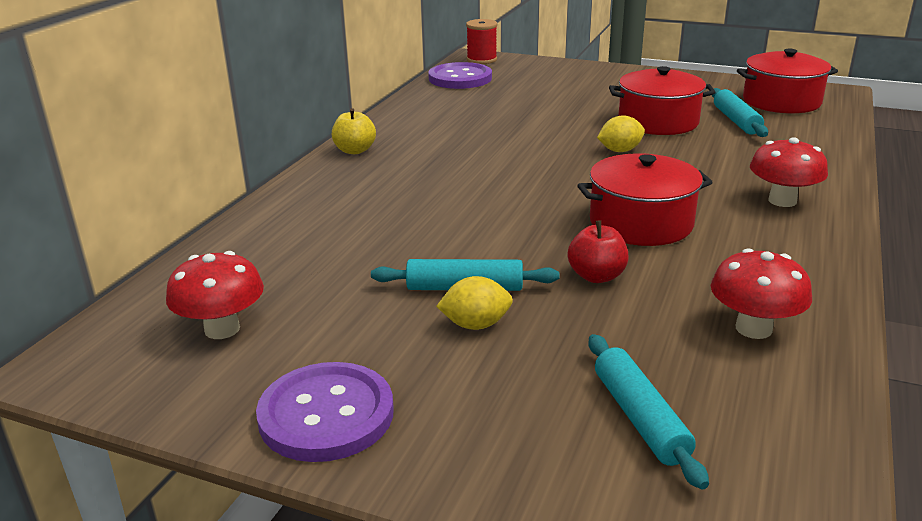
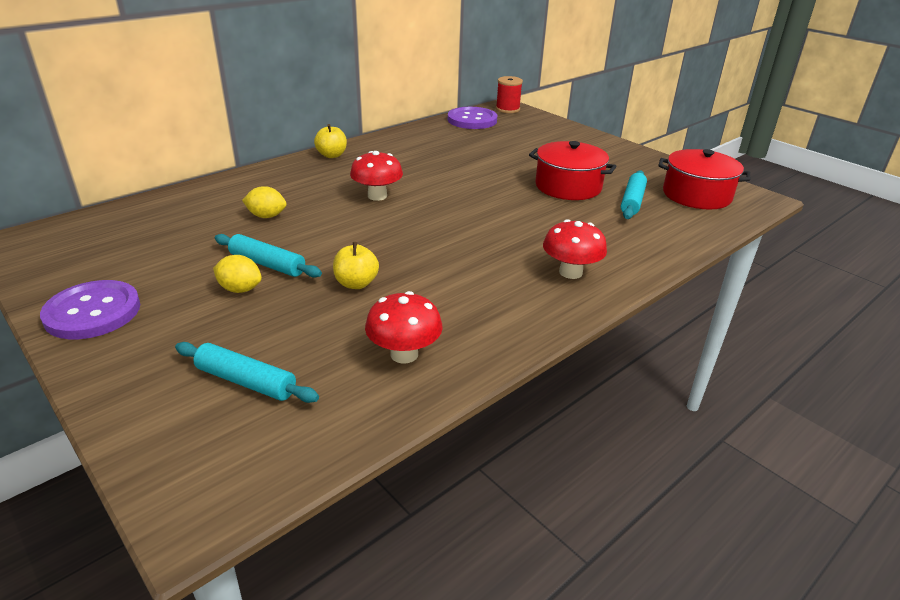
camera: 25 degrees right, 5 degrees up
red mushroom [166,251,264,339] -> red mushroom moved to [350,151,403,201]
red apple [568,220,629,283] -> yellow apple [333,242,379,289]
red pot [577,153,713,246] -> none
turquoise rolling pin [588,334,709,489] -> turquoise rolling pin turned 75 degrees counterclockwise [175,342,319,403]
yellow lemon [597,115,645,152] -> yellow lemon moved to [242,186,287,218]

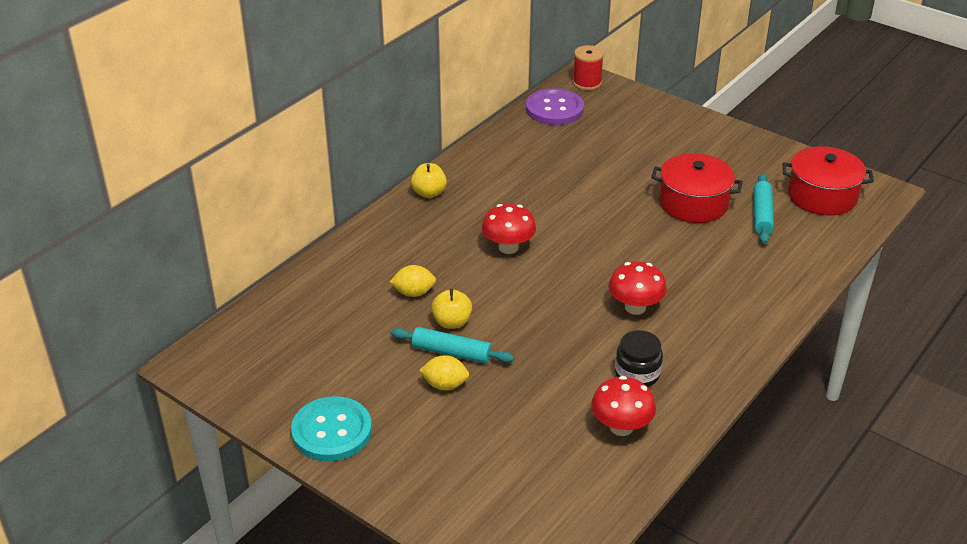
camera: 10 degrees left, 5 degrees up
purple button [40,280,140,339] -> turquoise button [291,396,372,461]
turquoise rolling pin [175,342,319,403] -> none
yellow apple [333,242,379,289] -> yellow apple moved to [431,289,472,329]
red mushroom [543,219,607,279] -> red mushroom moved to [609,261,667,315]
none -> black jar [615,330,663,387]

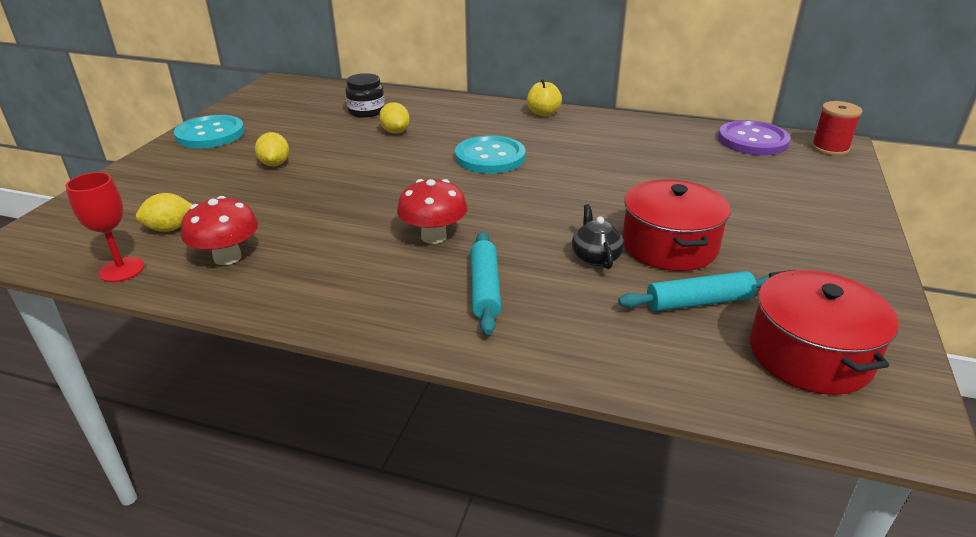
camera: 70 degrees right, 5 degrees down
turquoise rolling pin [391,327,514,364] -> turquoise rolling pin moved to [470,232,501,335]
yellow apple [431,289,472,329] -> none
red mushroom [482,204,536,254] -> turquoise button [455,136,526,174]
black jar [615,330,663,387] -> black jar moved to [345,73,385,118]
none -> red goblet [65,172,144,282]
none -> yellow lemon [136,193,193,232]
none -> black teapot [572,204,624,269]

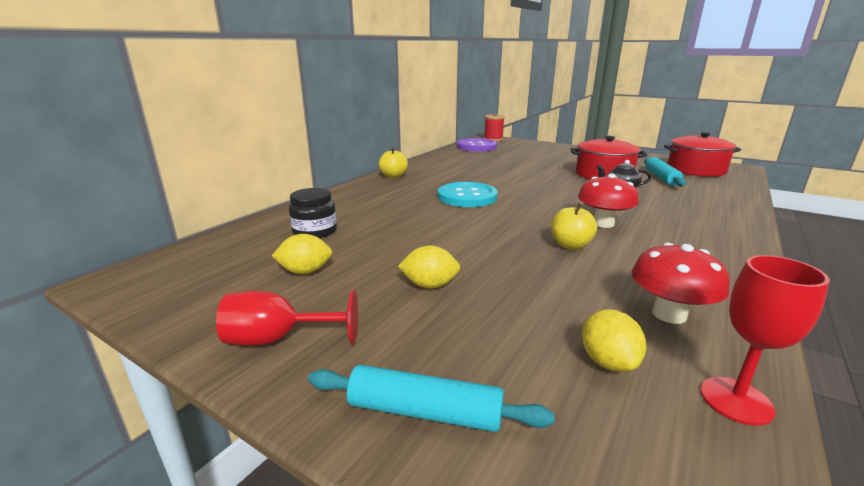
camera: 75 degrees left, 10 degrees down
turquoise button [174,115,245,149] -> red goblet [216,290,358,346]
yellow lemon [379,102,410,133] -> yellow lemon moved to [272,234,332,274]
turquoise rolling pin [470,232,501,335] -> turquoise rolling pin moved to [308,365,554,432]
none -> yellow apple [551,203,597,250]

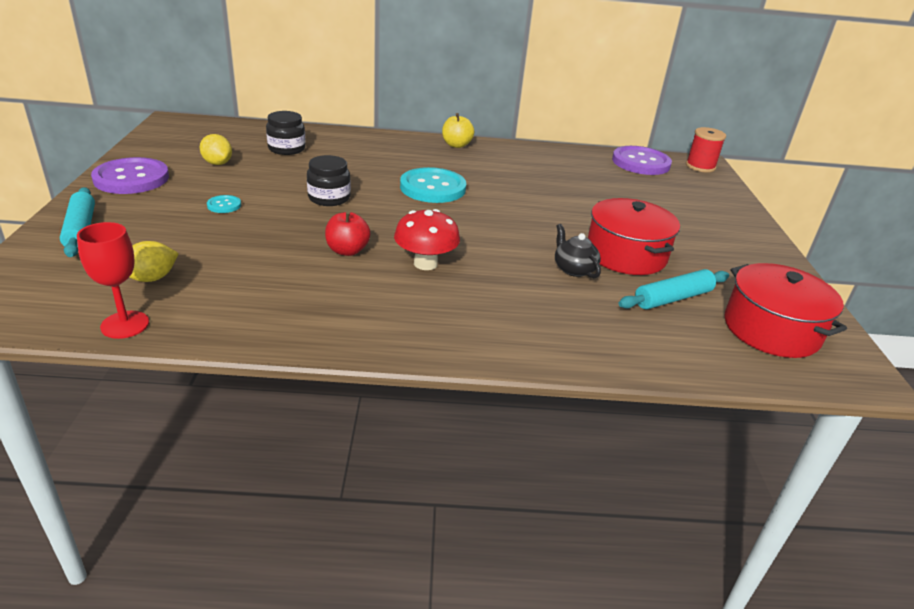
camera: 55 degrees right, 10 degrees up
red goblet [216,290,358,346] -> purple button [91,157,169,194]
yellow lemon [398,245,460,289] -> turquoise button [207,195,241,213]
yellow apple [551,203,597,250] -> red apple [325,211,371,256]
red mushroom [631,243,729,324] -> none
none -> black jar [307,155,351,206]

